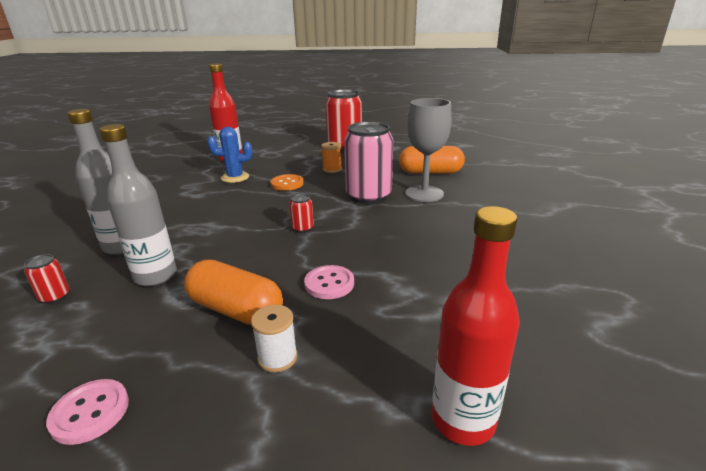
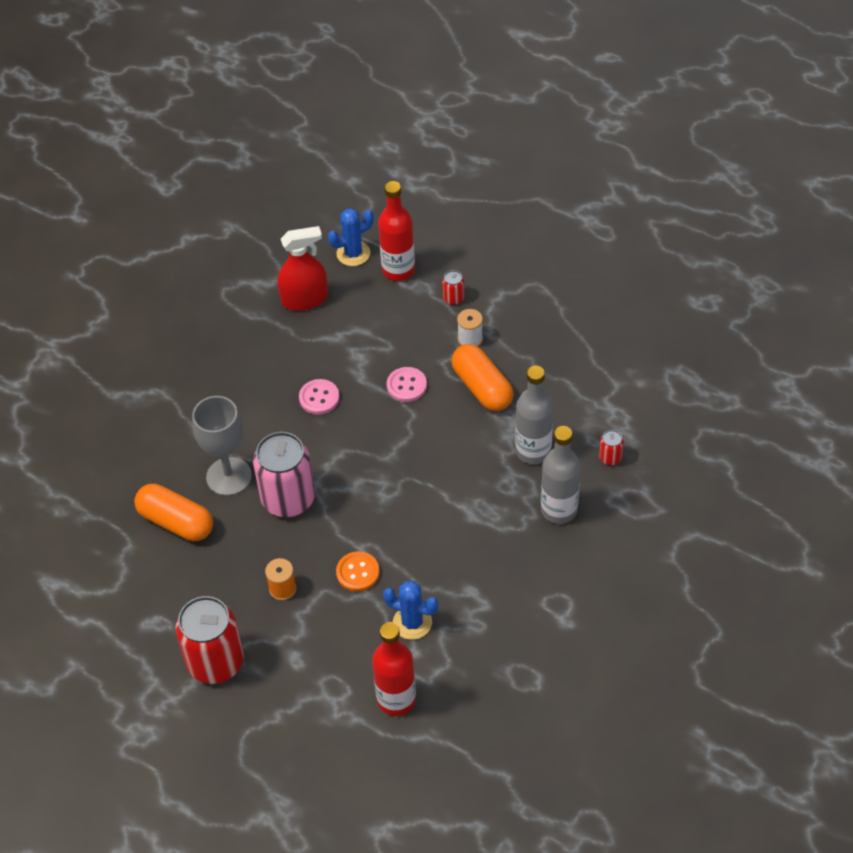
camera: 150 degrees left, 25 degrees up
pink button [46,379,129,445] -> pink button moved to [299,379,340,415]
red can [289,194,314,233] -> red can moved to [442,270,464,305]
none -> red spray bottle [278,226,328,311]
none -> blue cactus [328,208,374,266]

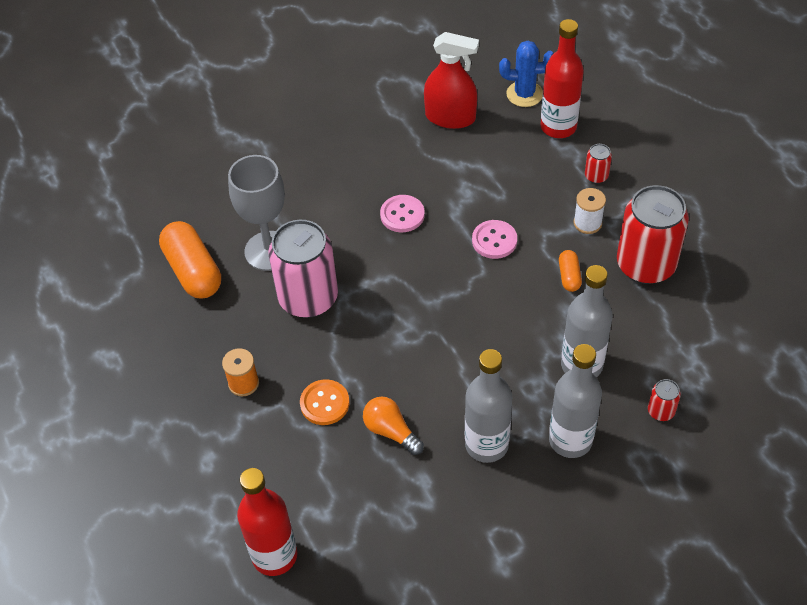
camera: 30 degrees right, 0 degrees up
red can [175,596,244,684] -> red can moved to [617,185,689,284]
blue cactus [383,581,438,640] -> none
orange capsule [451,344,514,411] -> orange capsule [559,250,582,292], size x0.49
none -> orange light bulb [363,396,424,455]
none -> grey bottle [465,349,512,463]

